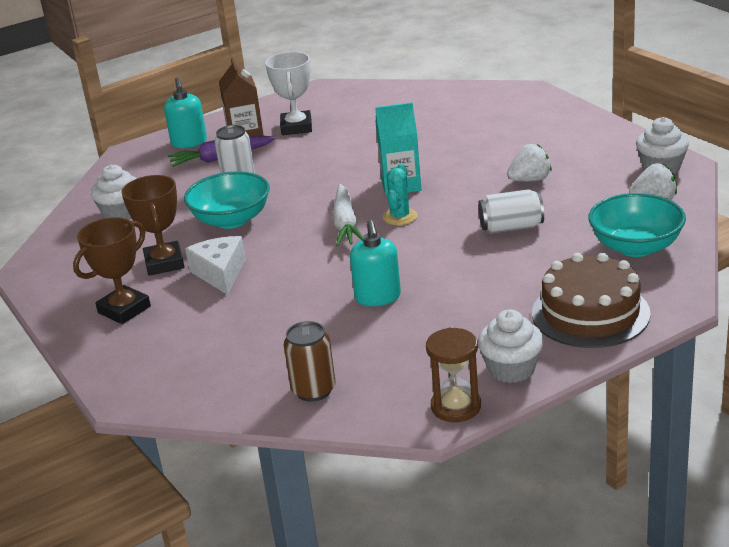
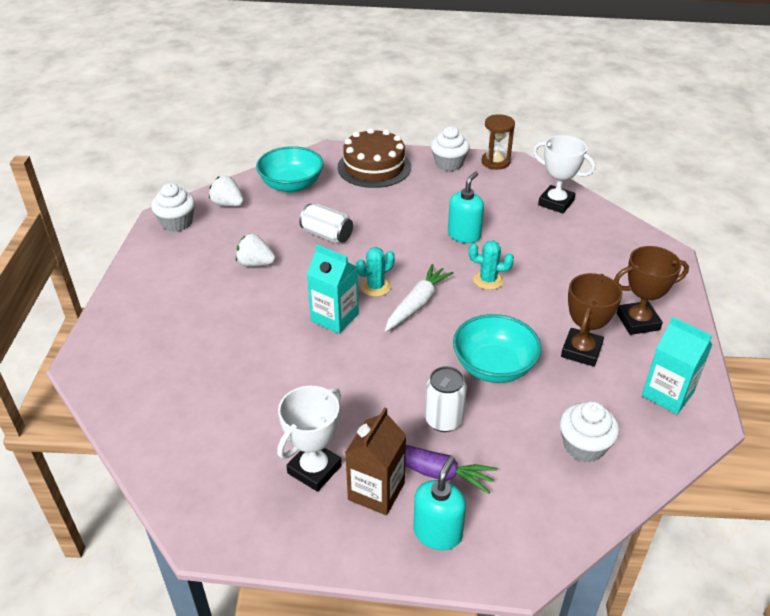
camera: 145 degrees left, 10 degrees up
white cheese [185,236,246,295] -> none
brown can [284,321,336,402] -> white trophy [533,135,595,214]
none -> turquoise cactus [469,241,514,290]
none -> turquoise carton [642,317,712,414]

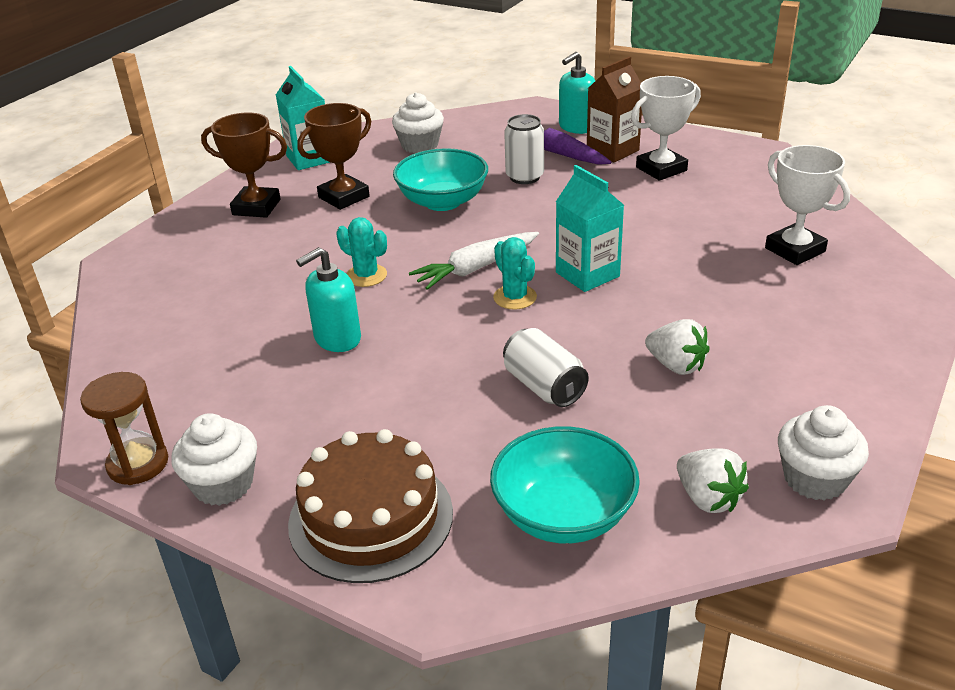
camera: 155 degrees left, 5 degrees down
turquoise cactus [356,247,395,297] -> turquoise cactus turned 75 degrees clockwise [493,237,537,310]
white trophy [533,135,595,214] -> white trophy moved to [765,145,850,265]

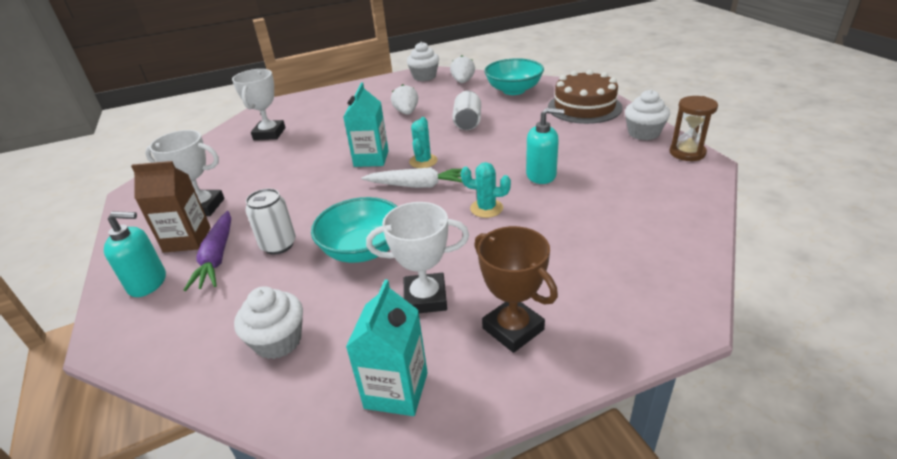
camera: 140 degrees left, 0 degrees up
brown trophy [297,103,371,210] -> white trophy [366,202,469,313]
turquoise cactus [336,217,387,287] -> turquoise cactus turned 60 degrees counterclockwise [461,162,511,218]

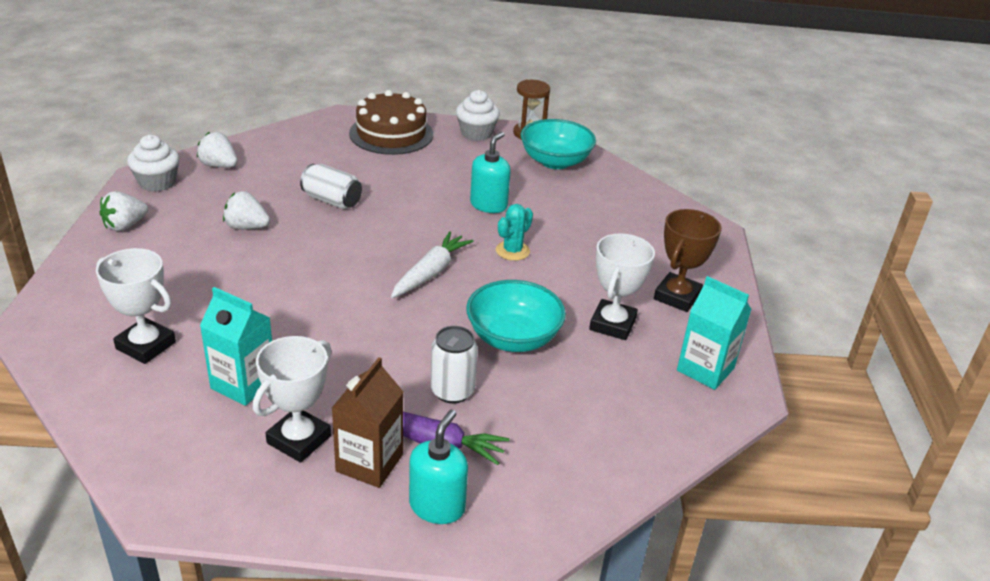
camera: 70 degrees left, 0 degrees up
white cupcake [234,286,303,359] -> none
turquoise carton [343,82,389,167] -> turquoise carton moved to [200,287,272,406]
turquoise cactus [409,117,438,168] -> none
brown trophy [474,226,558,353] -> brown trophy turned 45 degrees counterclockwise [654,209,721,312]
turquoise bowl [484,58,544,95] -> turquoise bowl moved to [521,119,596,169]
none -> white strawberry [100,191,148,231]

